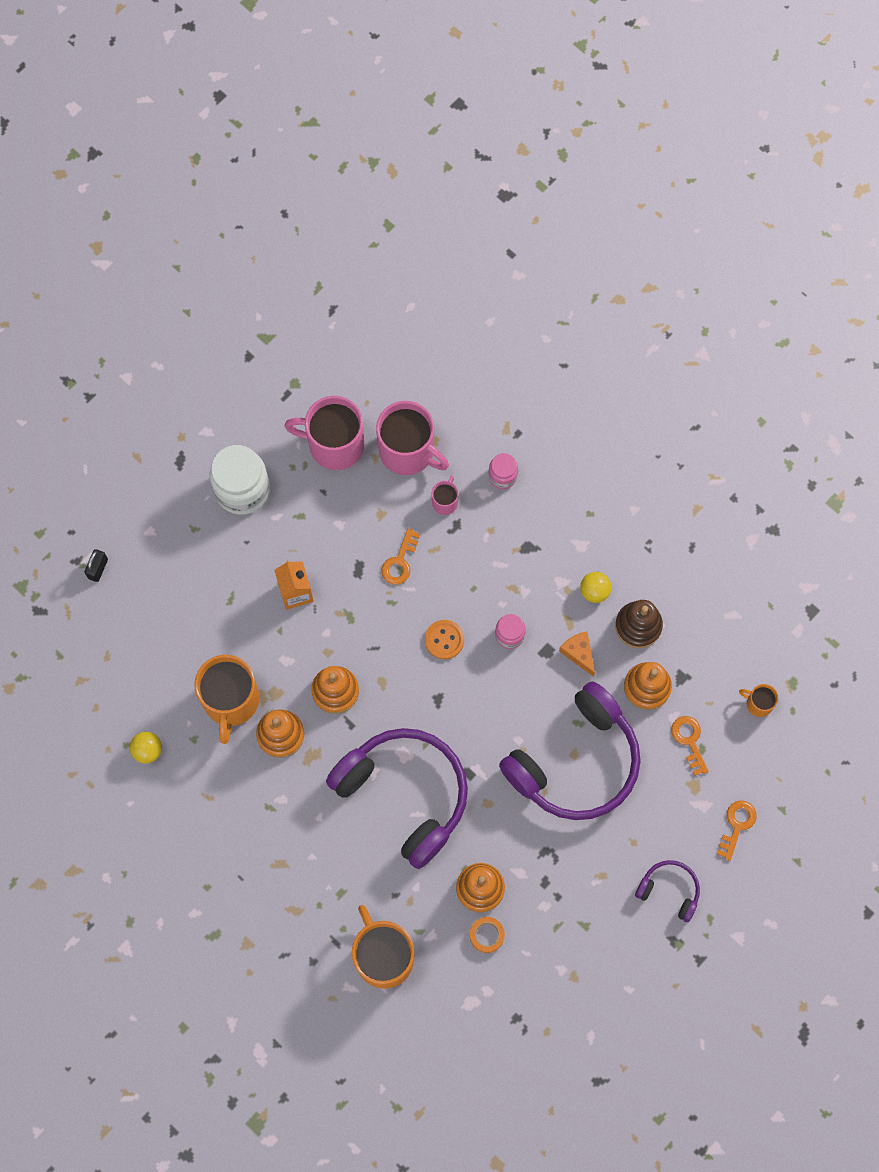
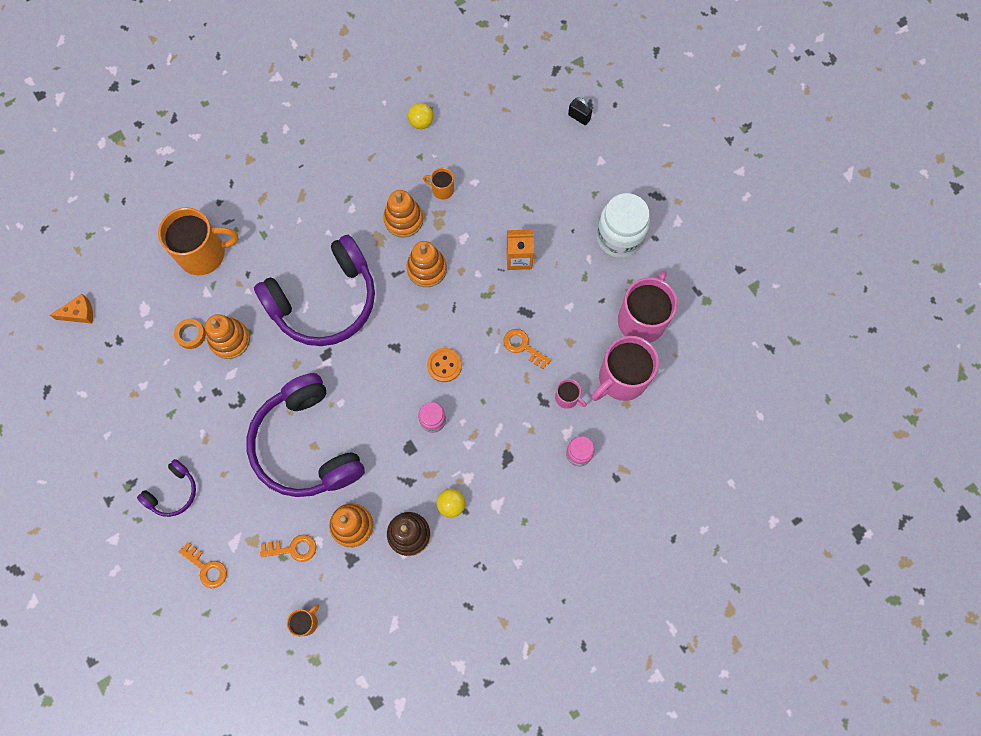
camera: 105 degrees right, 0 degrees up
orange mug [194,655,259,744] -> orange mug [423,168,454,200], size x0.47
orange cheese [559,631,595,677] -> orange cheese moved to [50,294,93,323]

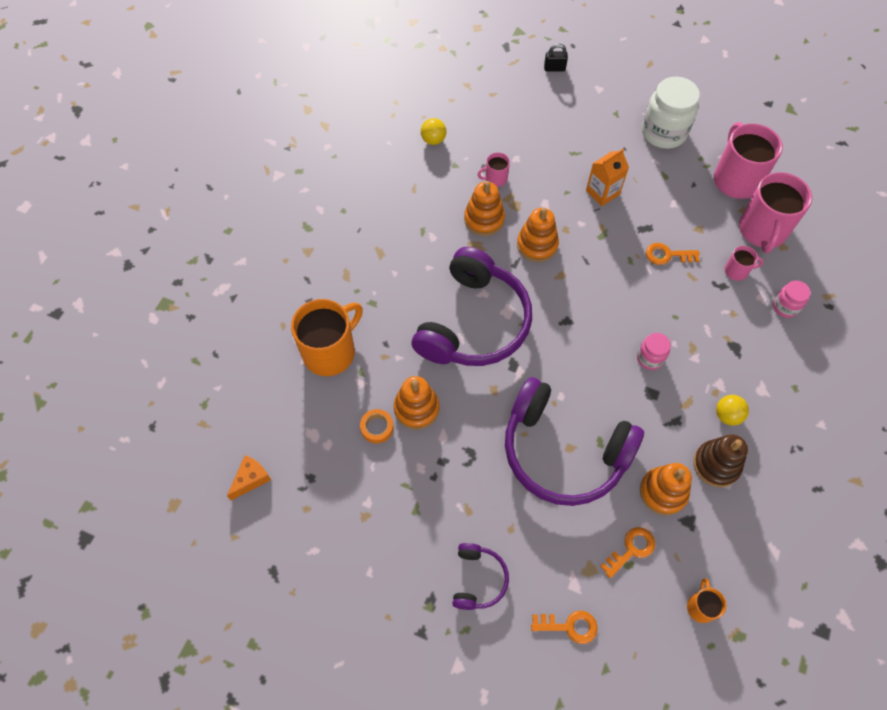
camera: 35 degrees left, 10 degrees down
orange mug [423,168,454,200] -> pink mug [477,152,510,187]
orange button [427,348,462,382] -> none

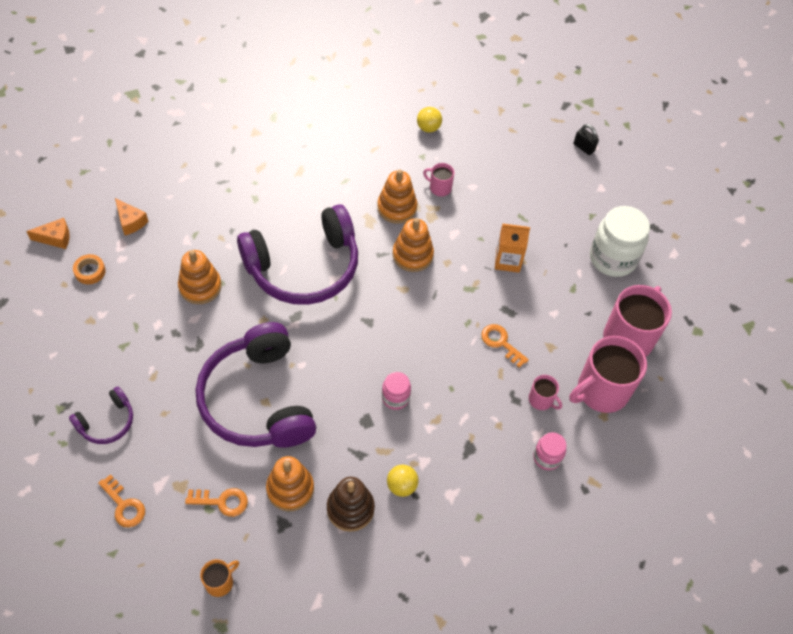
camera: 40 degrees right, 5 degrees down
orange mug [291,299,363,376] -> none
orange tape [360,409,394,443] -> orange tape moved to [73,254,106,284]
none -> orange cheese [115,198,149,235]

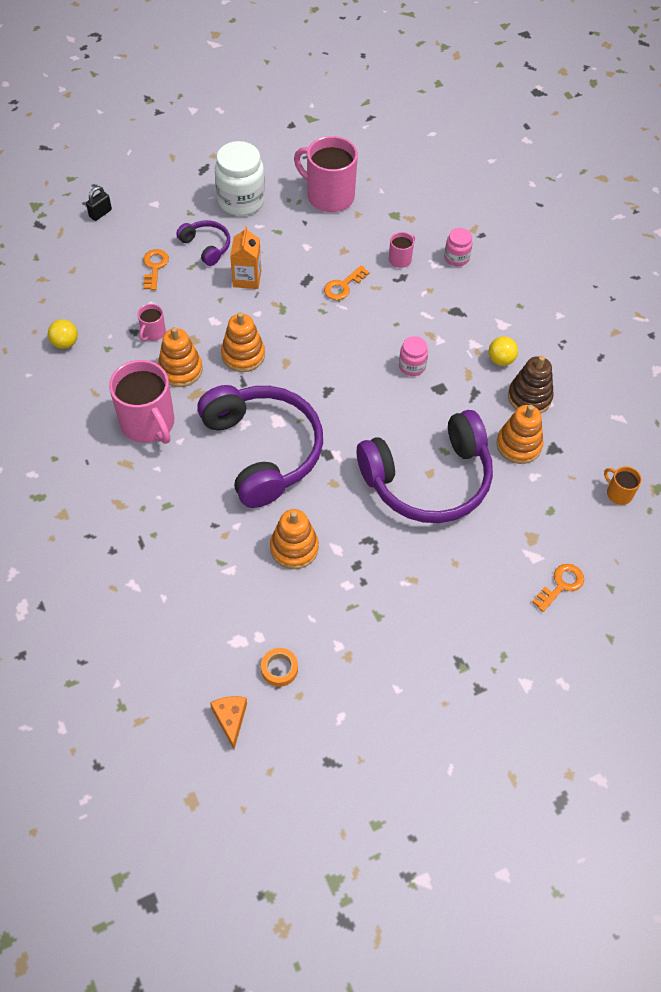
camera: 90 degrees left, 0 degrees up
purple headphones [69,387,133,444] -> purple headphones moved to [176,220,230,266]
orange cheese [115,198,149,235] -> none
orange key [185,488,248,517] -> orange key moved to [143,249,169,290]
pink mug [569,336,647,413] -> pink mug moved to [109,360,175,444]

